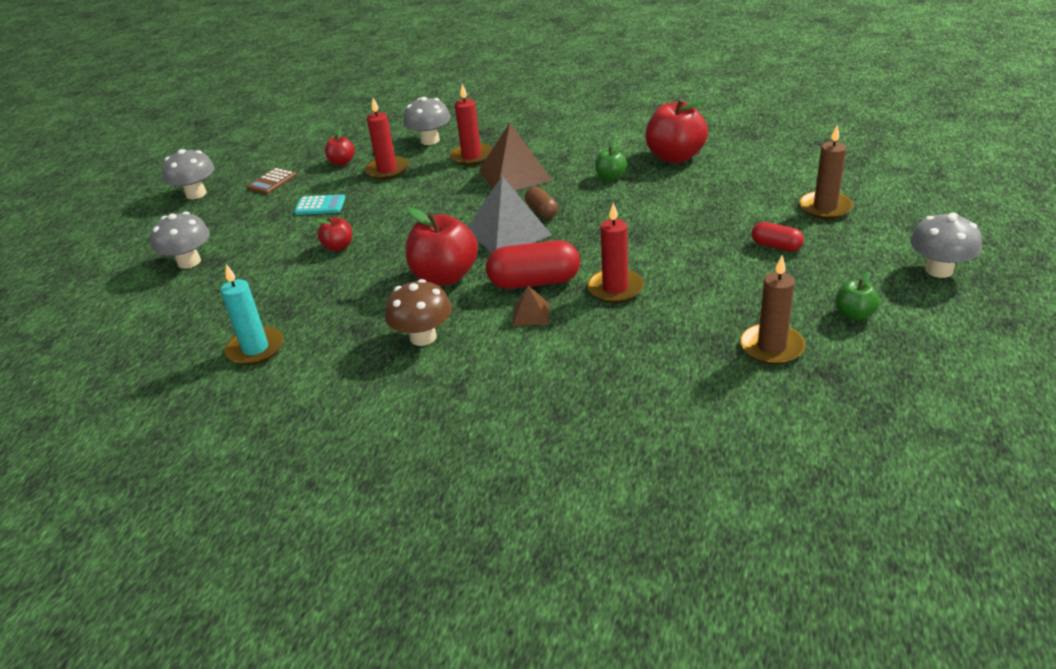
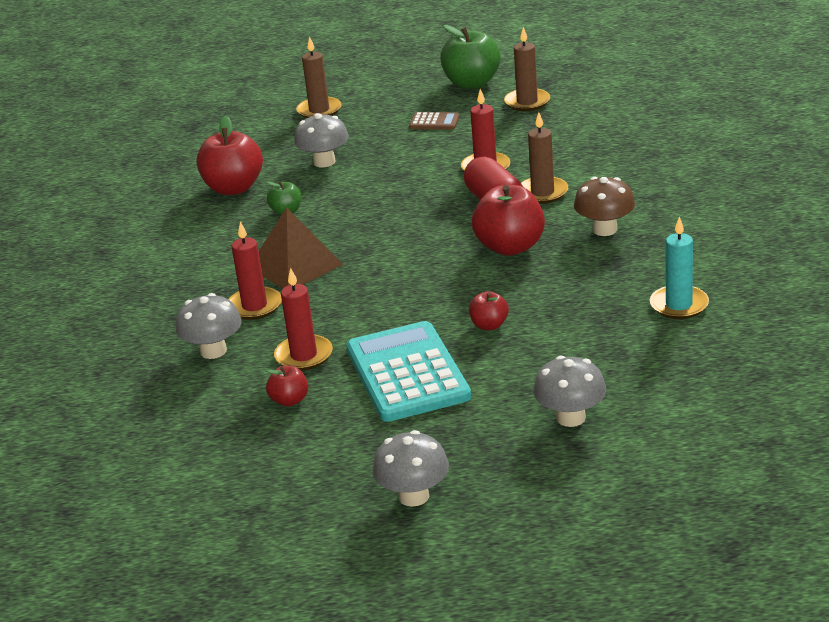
camera: 110 degrees left, 5 degrees down
brown calculator [247,167,297,194] -> brown calculator moved to [409,112,460,130]
turquoise calculator [294,194,346,215] -> turquoise calculator [346,321,471,422], size x2.31
grey pyramid [467,176,552,253] -> none
brown pyramid [513,286,549,326] -> brown candle [521,112,568,204]
brown capsule [525,186,558,218] -> none
red capsule [751,222,804,252] -> none
green apple [835,272,880,321] -> green apple [440,25,501,89], size x1.95
grey mushroom [910,212,982,278] -> grey mushroom moved to [294,113,349,167]

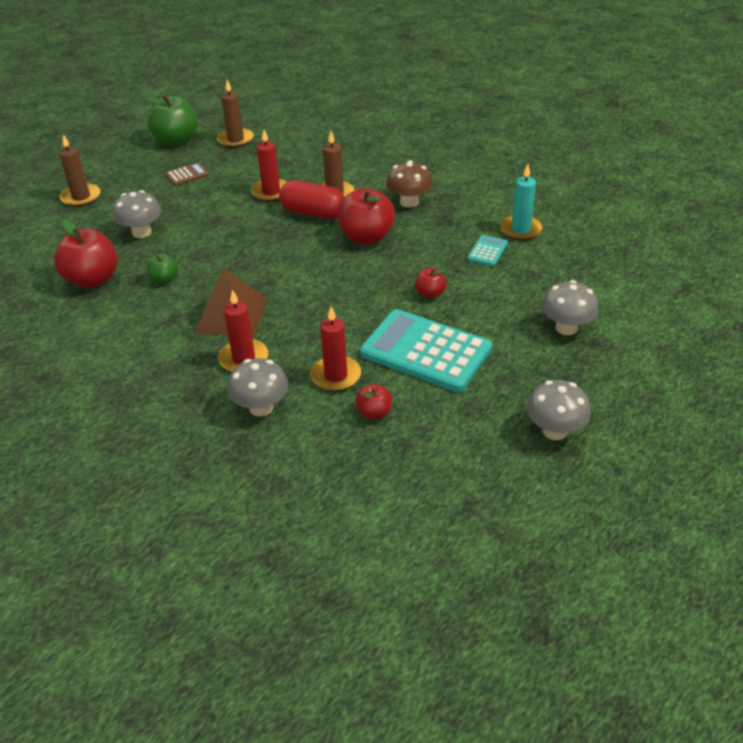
camera: 45 degrees left, 10 degrees up
none -> turquoise calculator [467,235,508,266]

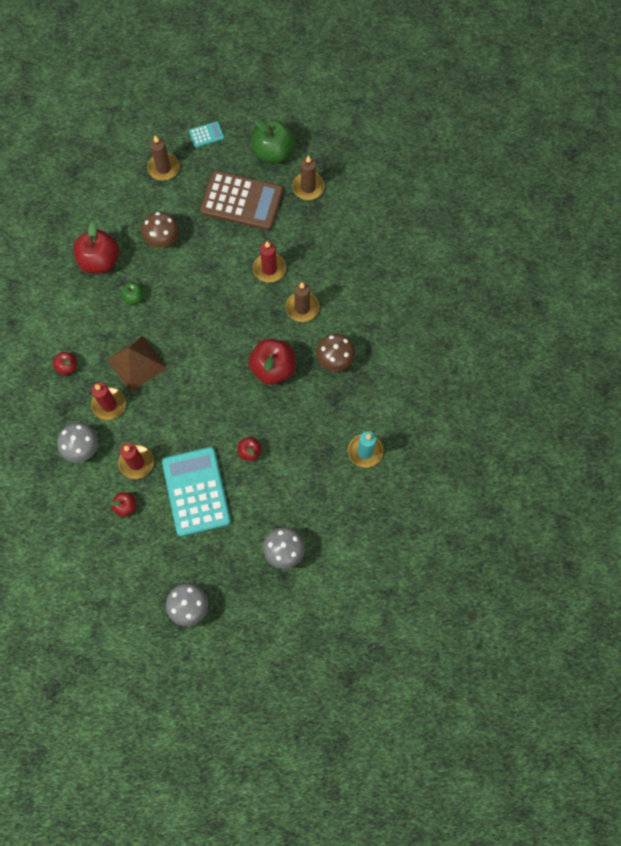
camera: 45 degrees right, 30 degrees up
grey mushroom [113,190,161,238] -> brown mushroom [141,212,179,248]
brown calculator [165,162,209,186] -> brown calculator [200,170,283,230], size x2.31
red capsule [279,180,345,219] -> none
turquoise calculator [467,235,508,266] -> turquoise calculator moved to [189,121,224,148]
none -> red apple [53,352,77,375]

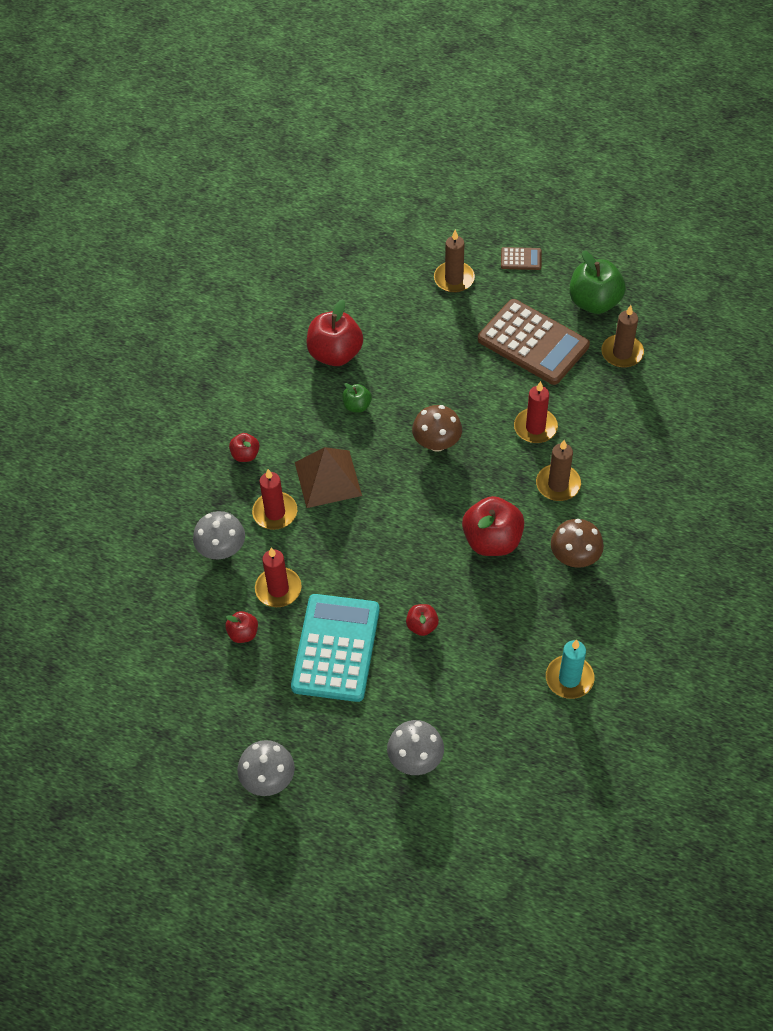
camera: 25 degrees right, 15 degrees down
brown mushroom [141,212,179,248] -> brown mushroom moved to [412,405,462,452]
turquoise calculator [189,121,224,148] -> brown calculator [501,247,541,270]

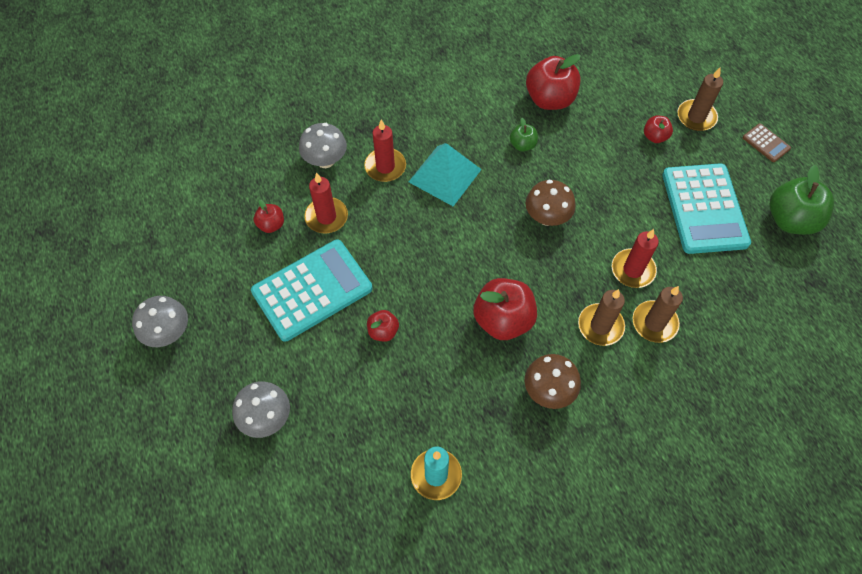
camera: 45 degrees right, 5 degrees up
red apple [229,433,260,462] -> red apple moved to [644,116,673,143]
brown pyramid [295,447,362,508] -> turquoise pyramid [409,143,482,206]
brown calculator [478,299,590,385] -> turquoise calculator [662,164,751,254]
brown candle [601,305,644,368] -> brown candle moved to [632,286,683,343]

